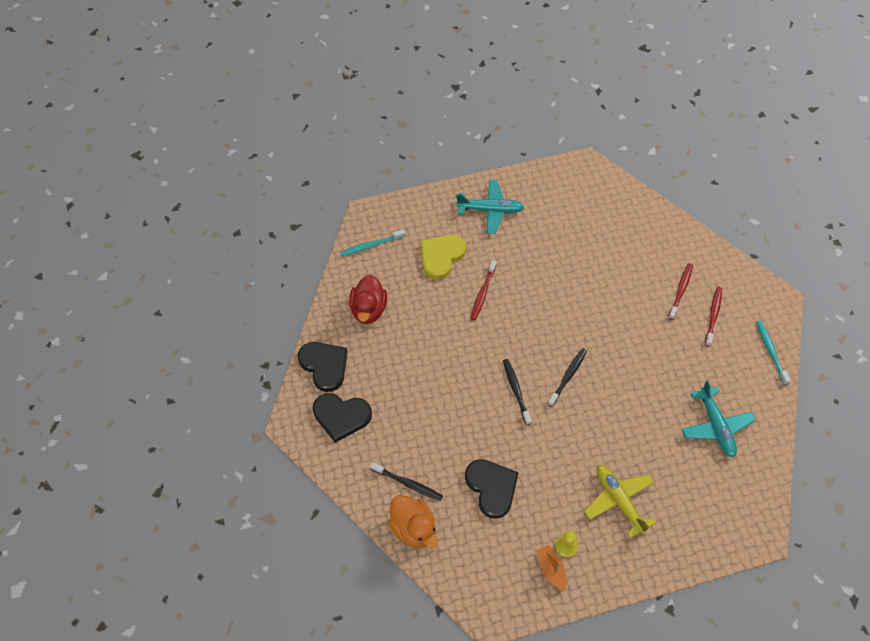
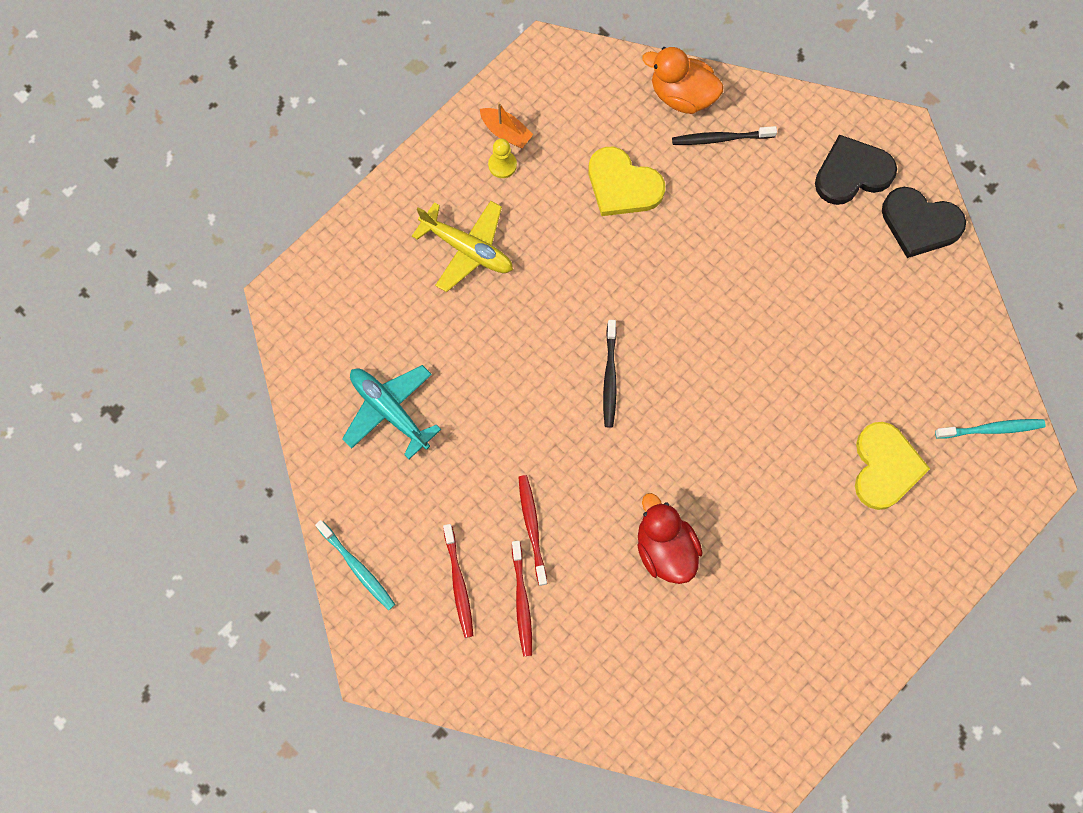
camera: 150 degrees right, 15 degrees up
turquoise toothbrush [340,230,405,256] -> turquoise toothbrush turned 45 degrees clockwise [935,419,1045,439]
red duck [349,274,387,324] -> red duck moved to [637,493,703,584]
turquoise plane [456,180,524,234] -> none
black heart [465,459,519,519] -> yellow heart [588,147,665,216]
red toothbrush [470,260,497,321] -> red toothbrush moved to [518,475,547,586]
black toothbrush [503,359,532,425] -> none

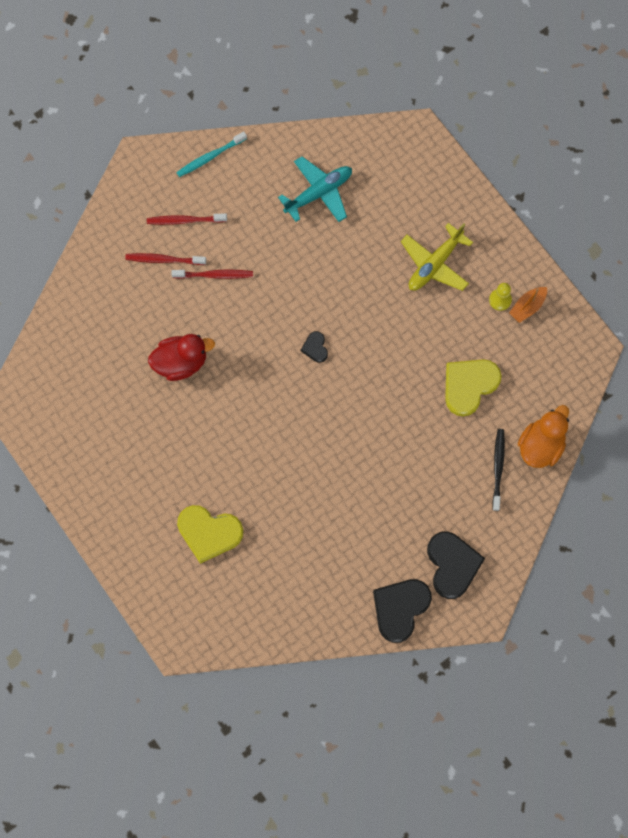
camera: 100 degrees right, 0 degrees up
black toothbrush [603,320,617,428] -> black heart [301,331,328,363]
turquoise toothbrush [935,419,1045,439] -> none

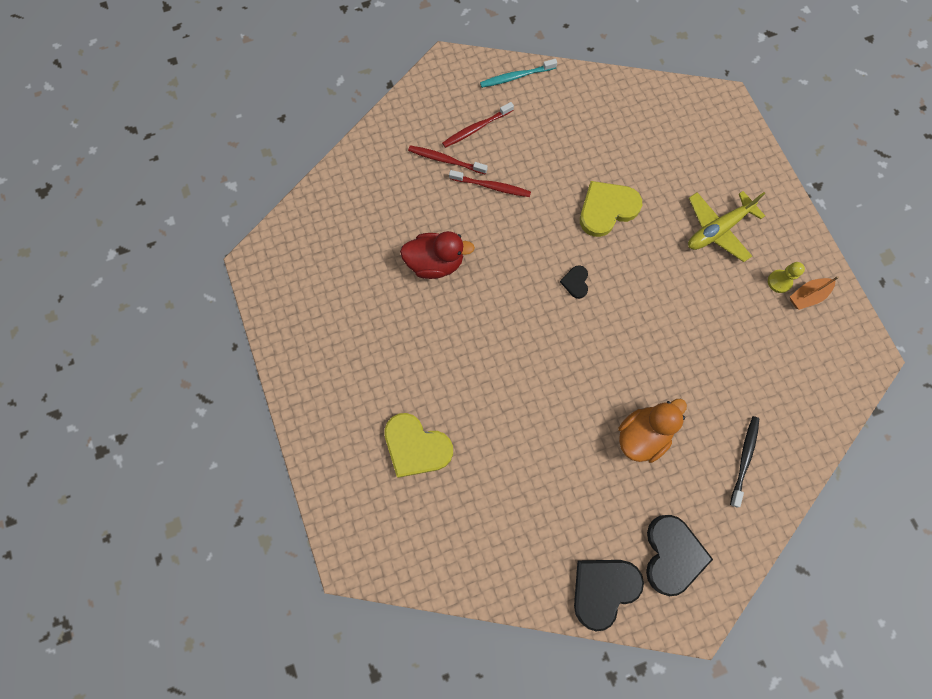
camera: 15 degrees right, 0 degrees up
red toothbrush [147,213,227,225] -> red toothbrush turned 45 degrees counterclockwise [442,102,514,148]
turquoise plane [278,156,352,222] -> none
yellow heart [445,359,502,416] -> yellow heart moved to [580,181,642,237]
orange duck [518,405,569,468] -> orange duck moved to [618,399,687,463]

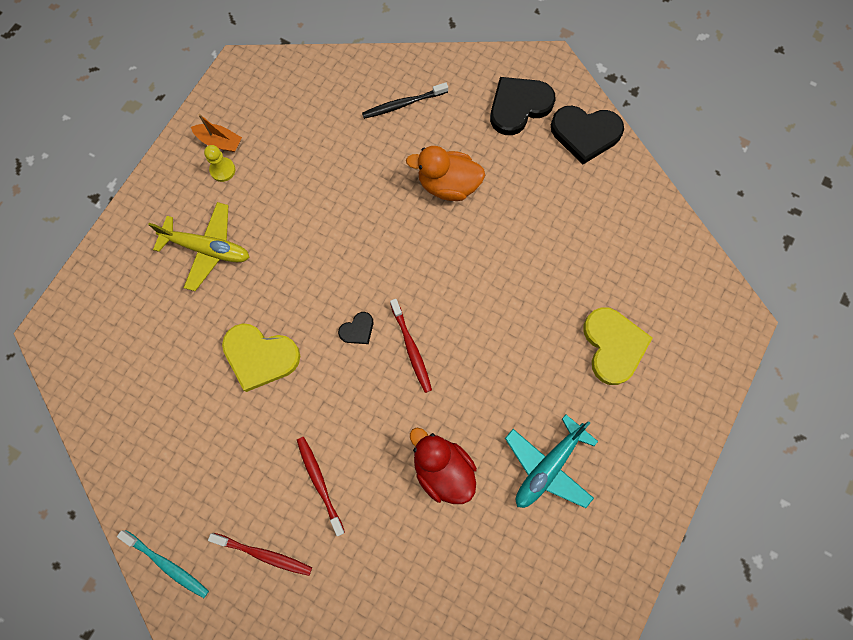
camera: 130 degrees left, 0 degrees up
red toothbrush [408,145,488,174] -> red toothbrush moved to [390,299,432,393]
none -> turquoise plane [505,414,598,508]

